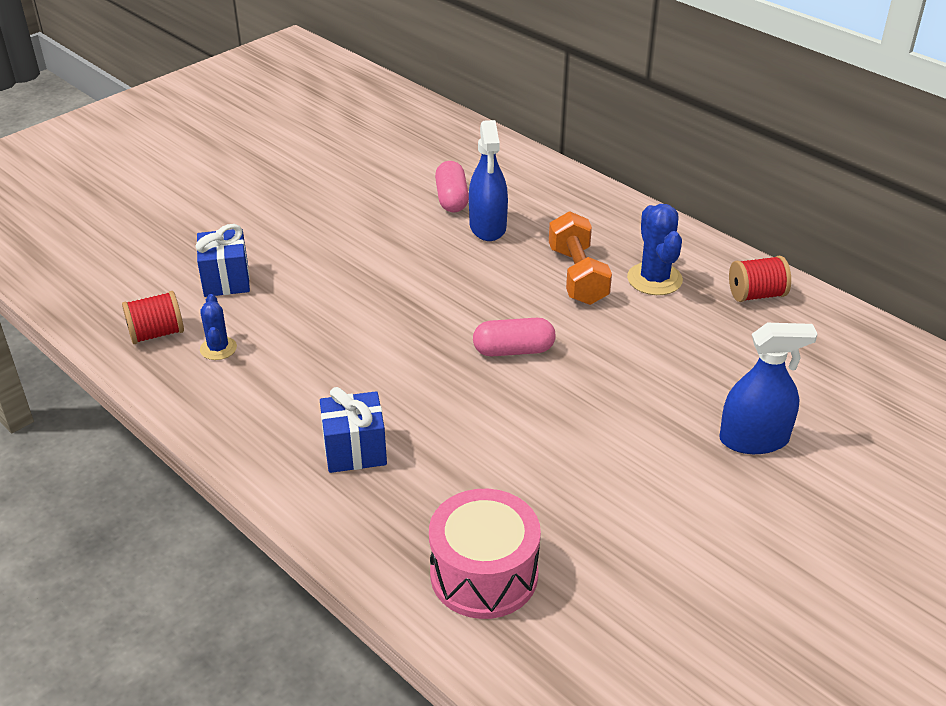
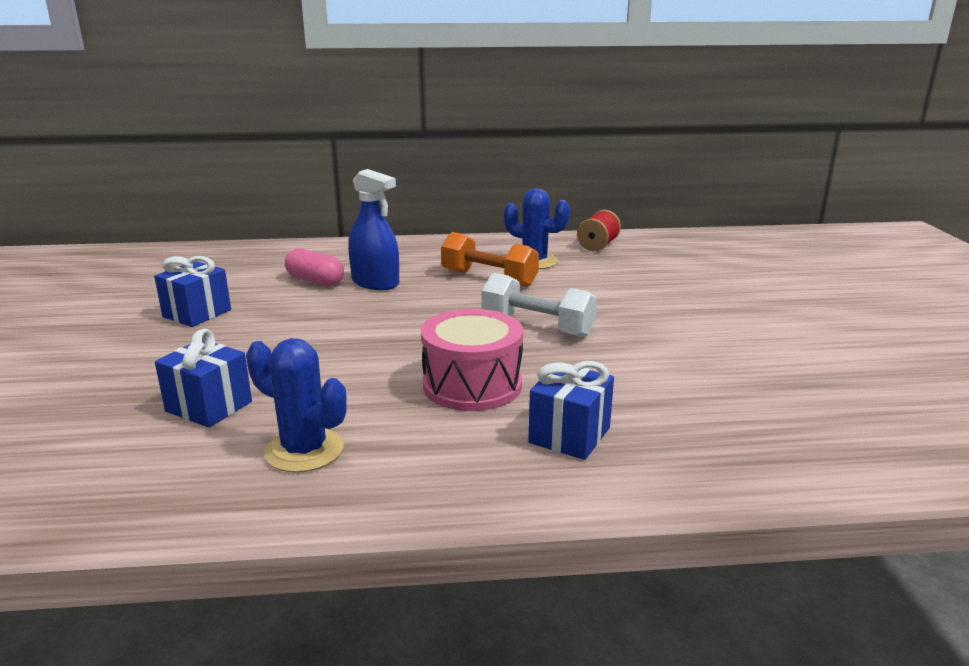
camera: 50 degrees left, 15 degrees down
red spool [122,291,184,344] -> none
blue cactus [200,294,237,360] -> blue cactus [246,338,347,473], size x1.62
pink drum [429,489,541,619] -> pink drum moved to [421,309,523,411]
pink capsule [473,318,556,356] -> white dumbbell [482,273,597,337]
blue spray bottle [719,323,818,454] -> none
none -> blue gift [154,256,231,327]

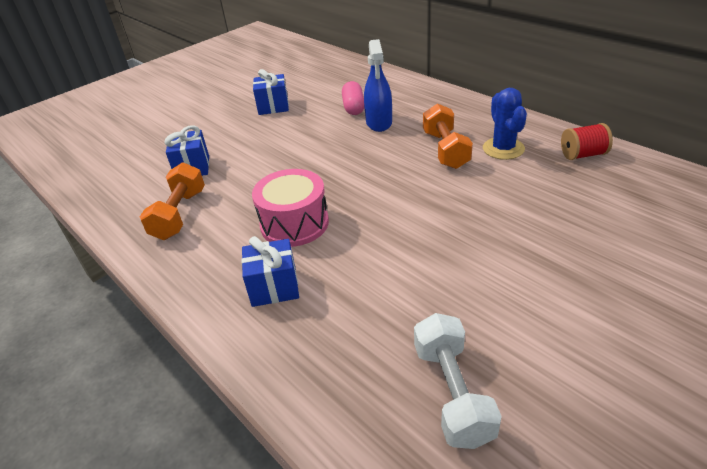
camera: 55 degrees right, 15 degrees up
blue cactus [246,338,347,473] -> orange dumbbell [140,162,205,240]
white dumbbell [482,273,597,337] -> white dumbbell moved to [414,313,502,449]

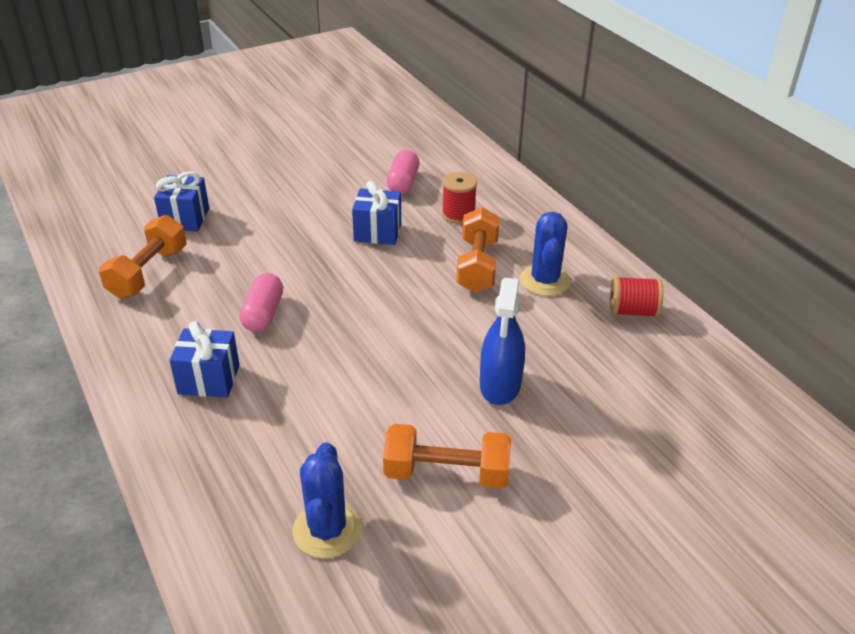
camera: 10 degrees right, 0 degrees up
pink drum [252,169,329,247] -> pink capsule [239,273,283,332]
blue gift [253,69,289,115] -> blue gift moved to [352,181,401,245]
blue spray bottle [364,39,392,132] -> blue spray bottle moved to [480,278,525,405]
white dumbbell [414,313,502,449] -> blue cactus [293,442,361,558]
none -> orange dumbbell [383,424,511,489]
none -> red spool [442,172,477,224]

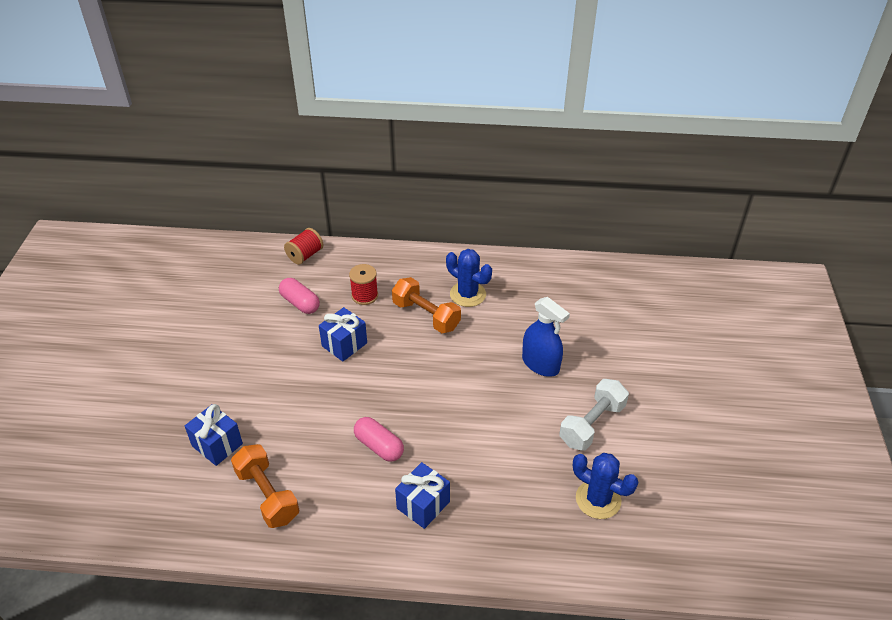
camera: 55 degrees left, 5 degrees up
orange dumbbell [383,424,511,489] -> white dumbbell [559,379,629,451]
red spool [610,276,663,318] -> red spool moved to [284,228,323,265]

